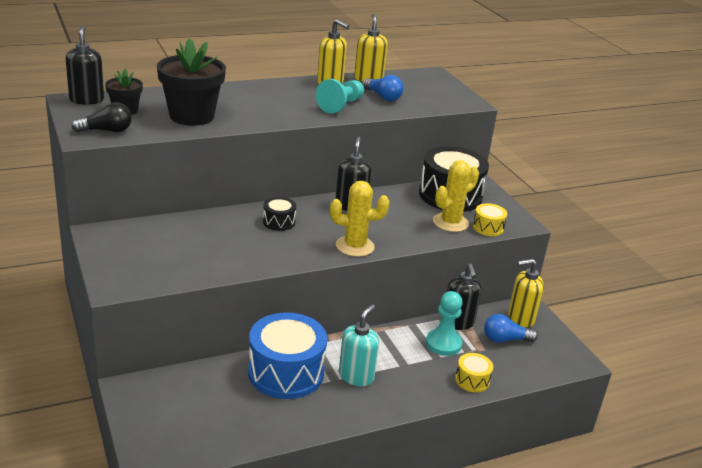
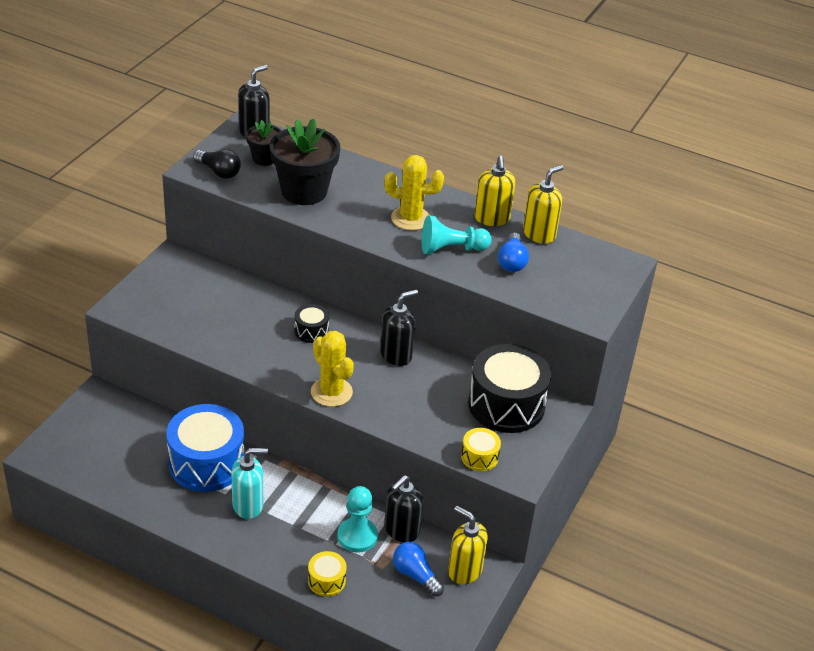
camera: 50 degrees right, 10 degrees up
yellow cactus [433,160,479,232] -> yellow cactus moved to [384,155,444,230]

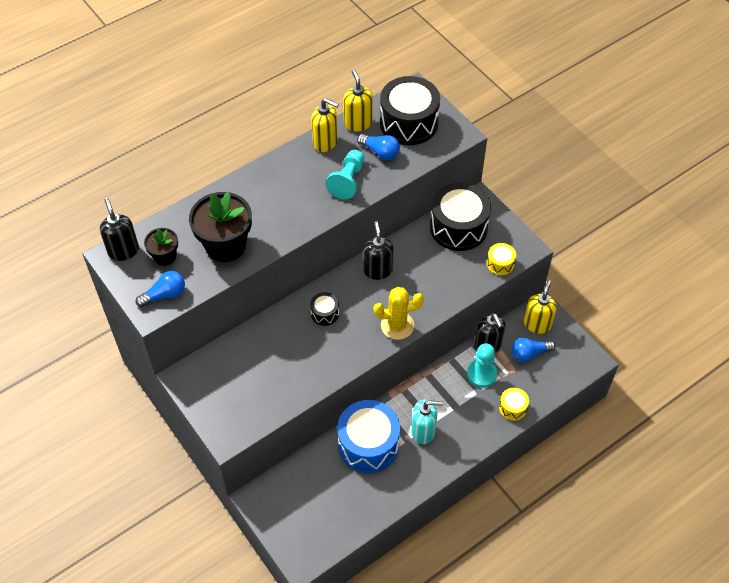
camera: 60 degrees left, 15 degrees up
black light bulb [193,149,241,179] -> blue light bulb [136,271,185,307]
turquoise soap dispenser [231,448,268,519] -> turquoise soap dispenser turned 75 degrees clockwise [411,400,443,444]
yellow cactus [384,155,444,230] -> none
yellow soap dispenser [448,506,488,584] -> yellow soap dispenser turned 135 degrees clockwise [524,280,557,334]
none -> black drum [380,76,440,145]

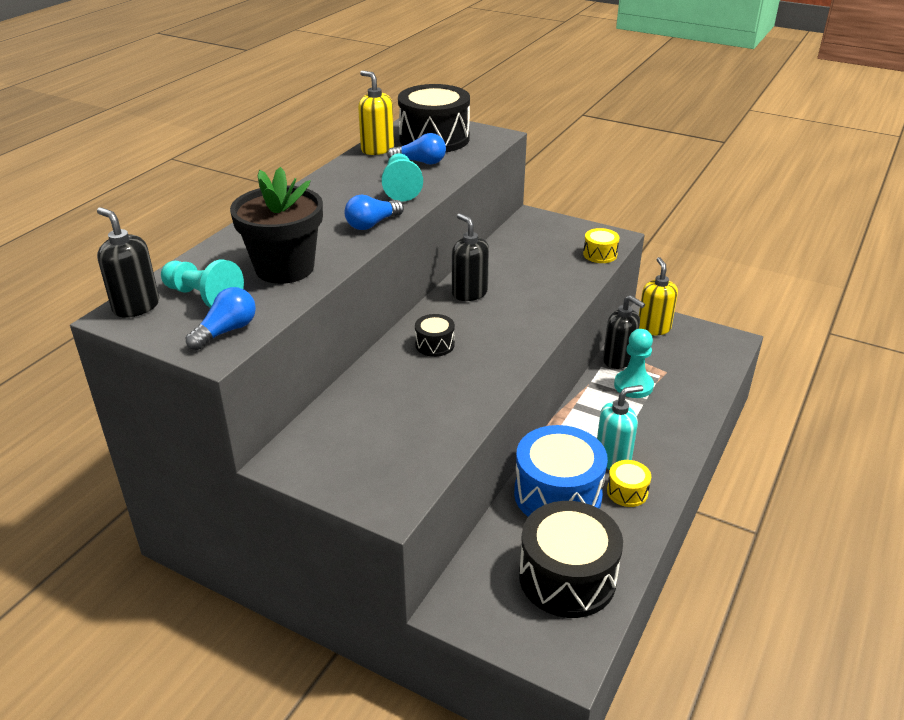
camera: 25 degrees left, 20 degrees down
black flower pot [144,228,178,266] -> turquoise pawn [161,260,244,308]
yellow soap dispenser [311,98,339,152] -> none
yellow cactus [374,287,424,340] -> none
black drum [430,182,491,251] -> black drum moved to [519,501,623,618]
yellow drum [499,388,529,421] -> yellow drum moved to [607,460,651,507]
blue light bulb [512,338,556,362] -> blue light bulb moved to [345,195,404,230]

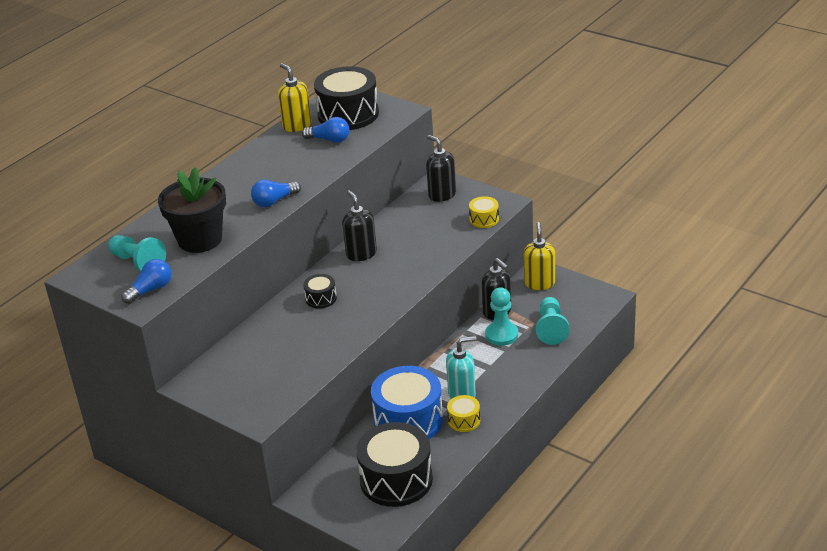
camera: 10 degrees right, 0 degrees up
black soap dispenser [97,207,159,318] -> black soap dispenser moved to [426,135,456,202]
turquoise pawn [382,153,423,202] -> turquoise pawn moved to [536,297,570,345]

